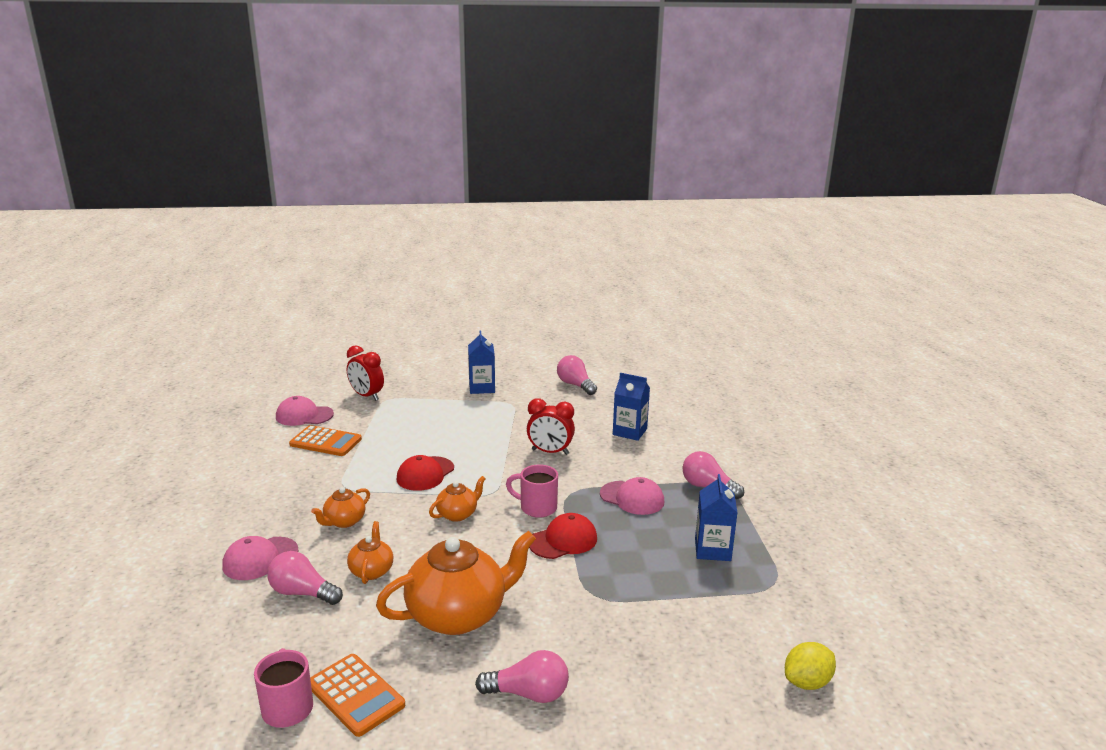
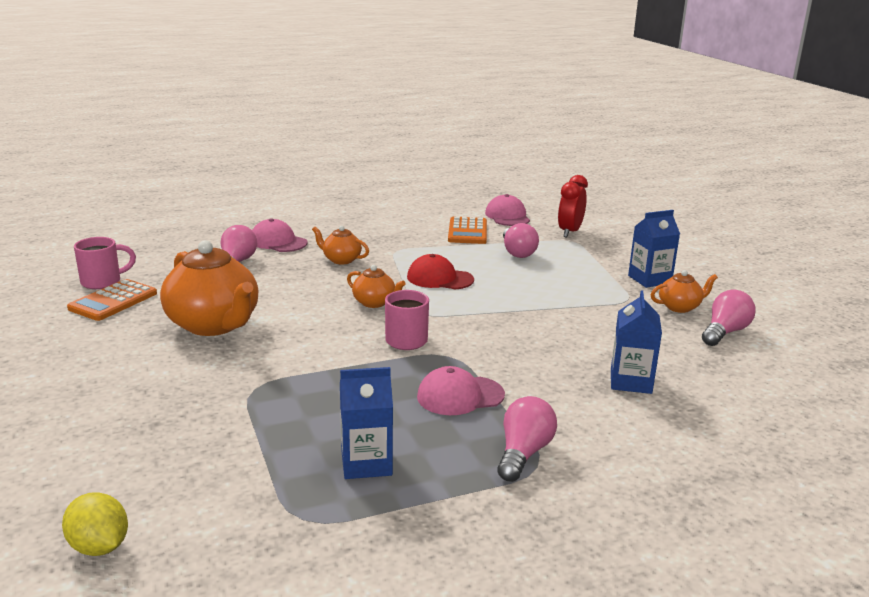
camera: 75 degrees right, 0 degrees up
orange teapot [347,521,394,584] -> orange teapot moved to [651,270,718,313]
pink light bulb [475,650,569,703] -> pink light bulb moved to [503,223,539,258]
red clock [527,398,575,455] -> none
red cap [529,513,597,559] -> none
pink cap [600,477,664,515] -> pink cap turned 60 degrees clockwise [417,366,505,415]

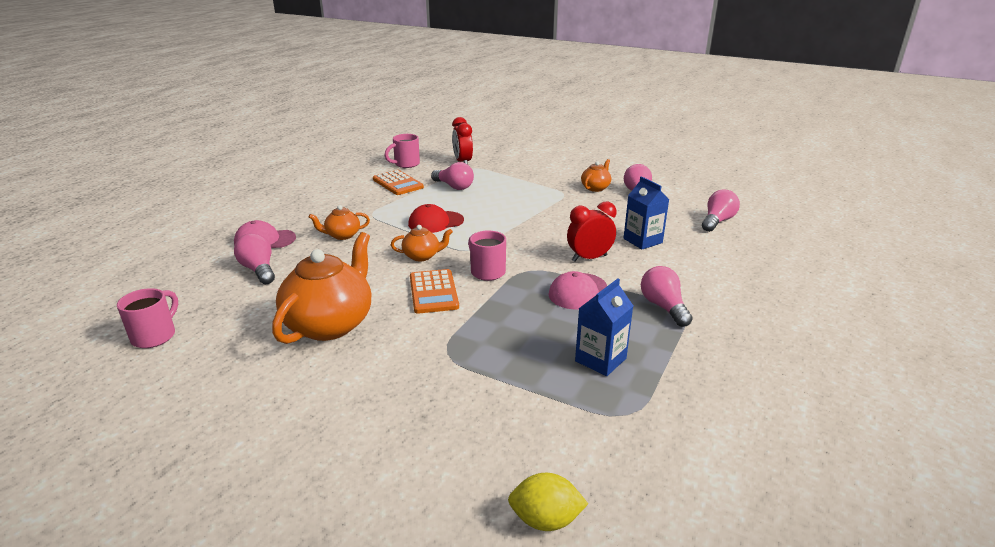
camera: 40 degrees left, 5 degrees up
orange calculator [67,279,157,321] -> orange calculator moved to [410,269,459,314]
orange teapot [160,240,258,336] -> orange teapot turned 75 degrees counterclockwise [272,232,371,344]
pink cap [485,194,530,226] -> pink mug [384,134,420,168]
blue carton [628,210,680,288] -> none
none -> red clock [567,202,616,262]
none -> pink light bulb [702,189,740,232]

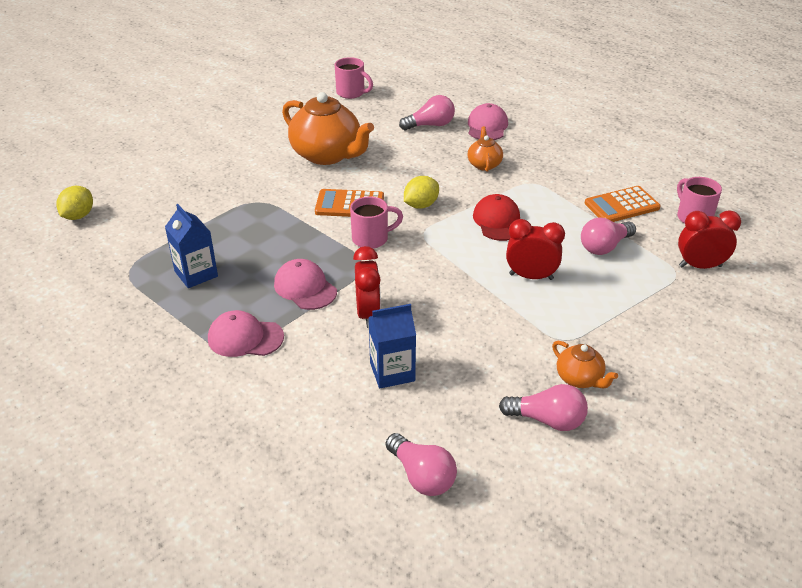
camera: 105 degrees right, 10 degrees up
orange teapot [391,225,453,261] -> yellow lemon [404,176,439,209]
pink light bulb [641,266,693,327] -> pink cap [208,310,284,357]
none -> red clock [506,219,565,280]

